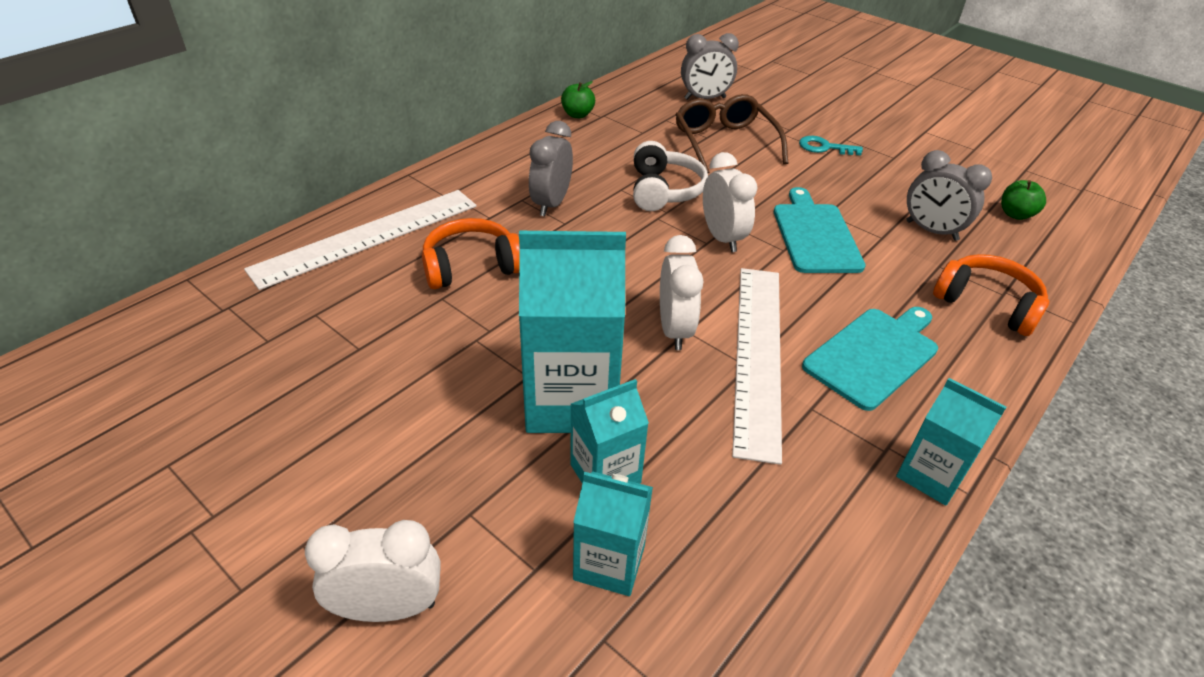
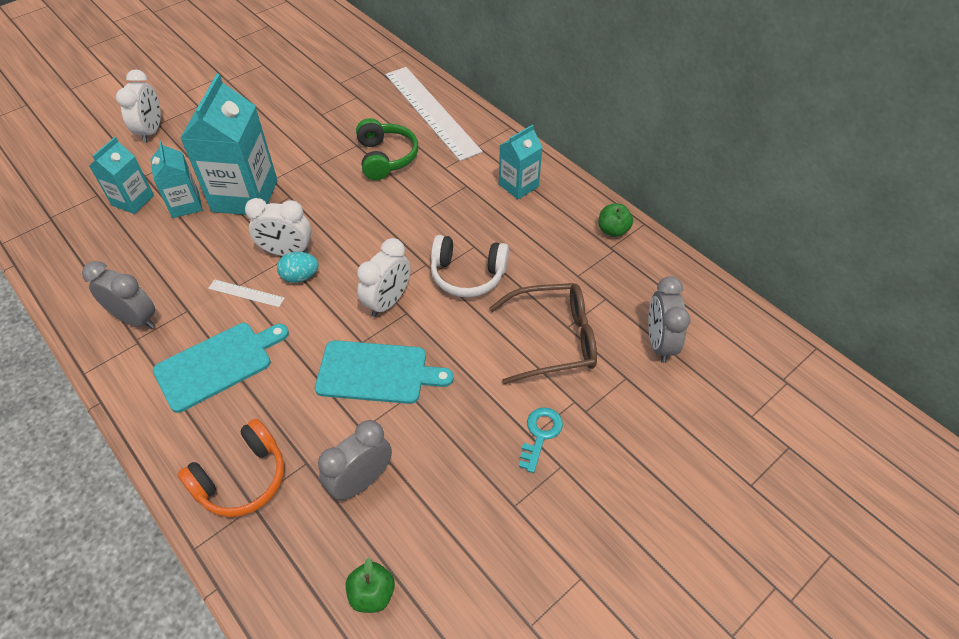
camera: 100 degrees right, 10 degrees up
orange headphones [422,218,520,289] -> green headphones [356,118,418,180]
grey clock [529,121,573,216] -> grey clock moved to [82,261,155,329]
white clock [703,152,758,252] -> white clock turned 45 degrees counterclockwise [357,238,411,317]
white ruler [732,268,782,465] -> white ruler [208,279,285,307], size x0.40
turquoise cutting board [802,307,938,411] -> turquoise cutting board turned 90 degrees counterclockwise [153,323,289,413]
turquoise carton [896,378,1007,506] -> turquoise carton moved to [499,125,542,199]
none -> turquoise egg [277,252,319,283]

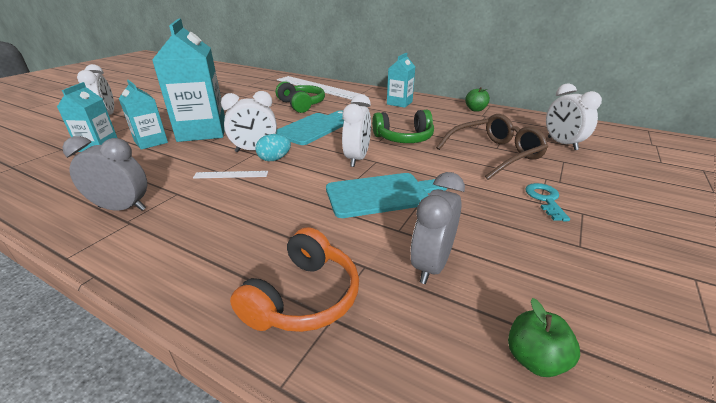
camera: 20 degrees left, 20 degrees down
turquoise cutting board [153,323,289,413] -> turquoise cutting board moved to [276,110,344,145]
white headphones [431,235,509,297] -> green headphones [372,110,434,143]
grey clock [648,276,690,363] -> white clock [546,83,602,150]

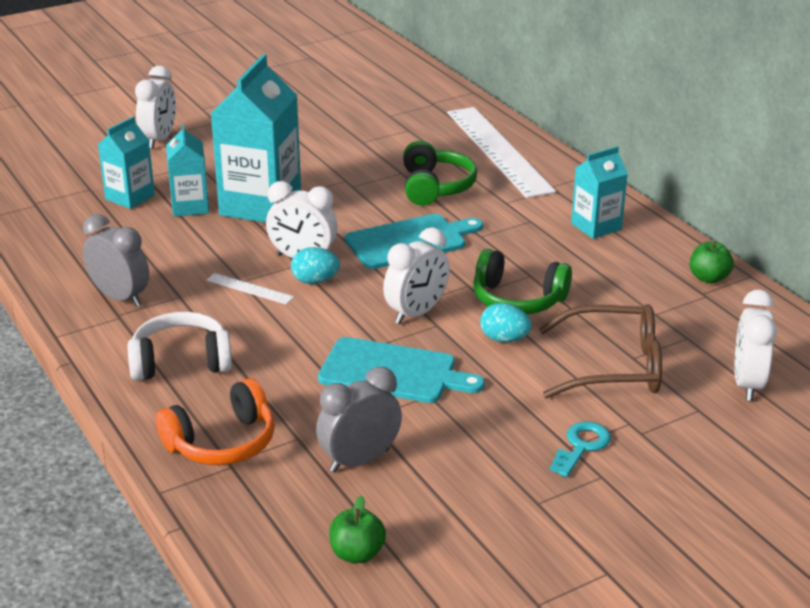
camera: 30 degrees right, 0 degrees up
none -> white headphones [128,312,232,381]
none -> turquoise egg [480,303,532,342]

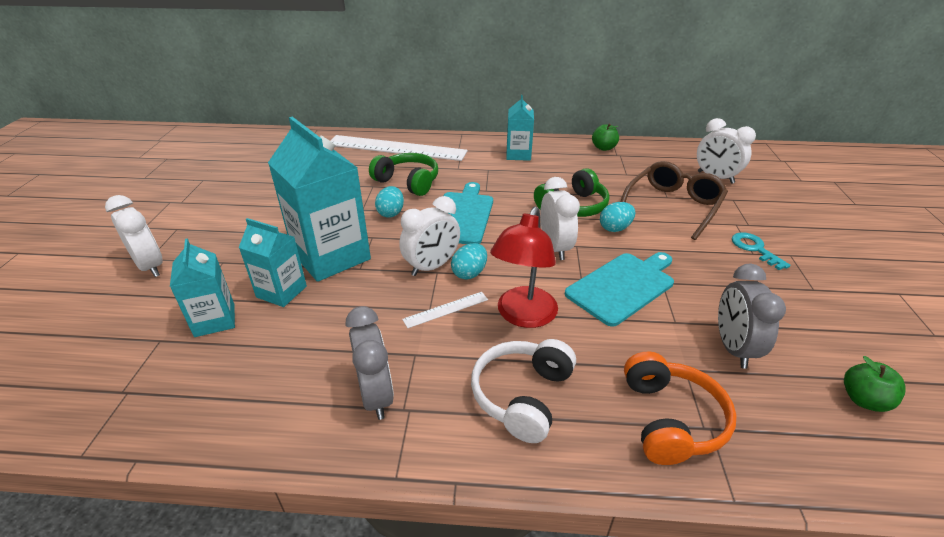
camera: 55 degrees left, 5 degrees up
grey clock [83,214,149,307] -> grey clock turned 90 degrees clockwise [346,306,394,420]
none -> turquoise egg [375,186,404,218]
none -> red lamp [490,207,558,328]

